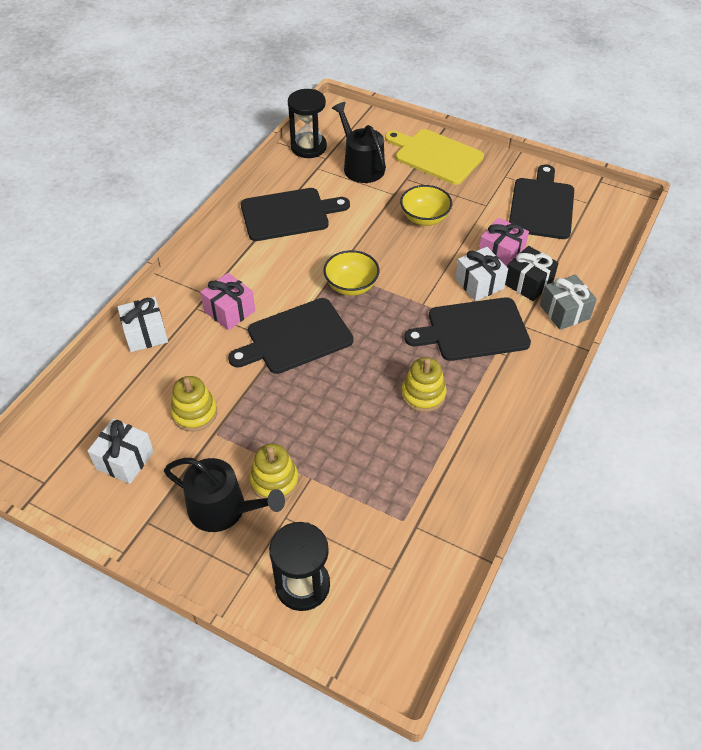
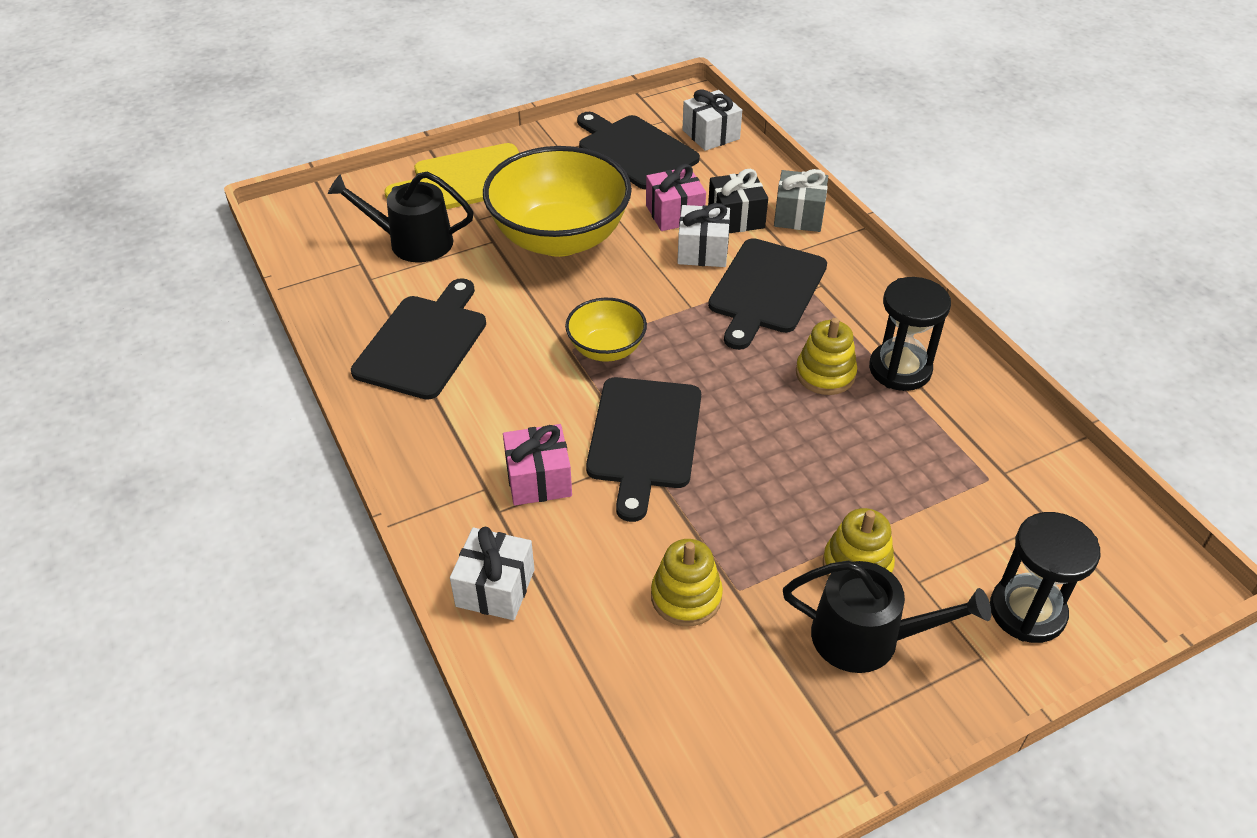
camera: 55 degrees left, 5 degrees down
white gift [88,419,154,484] -> white gift moved to [682,89,742,151]
black watering can [164,458,285,532] -> black watering can turned 45 degrees clockwise [783,560,991,673]
black hourglass [288,89,327,158] -> black hourglass moved to [869,277,951,391]
yellow bowl [400,185,452,226] -> yellow bowl [483,146,632,257], size x1.98

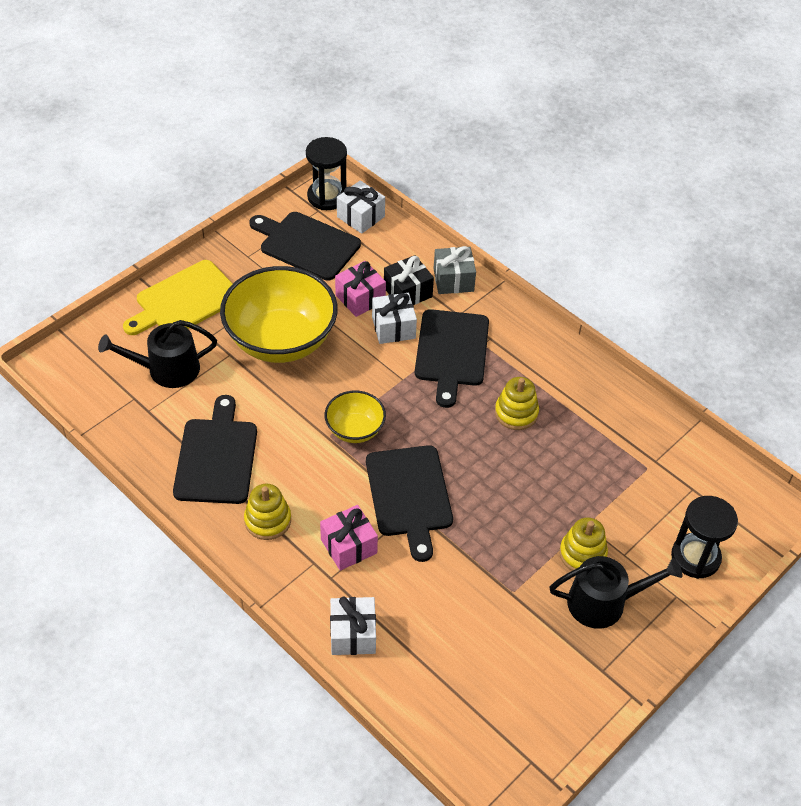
camera: 20 degrees left, 5 degrees up
yellow stacking toy [651,539,723,626] -> yellow stacking toy moved to [244,484,291,540]
black hourglass [869,277,951,391] -> black hourglass moved to [306,137,347,210]

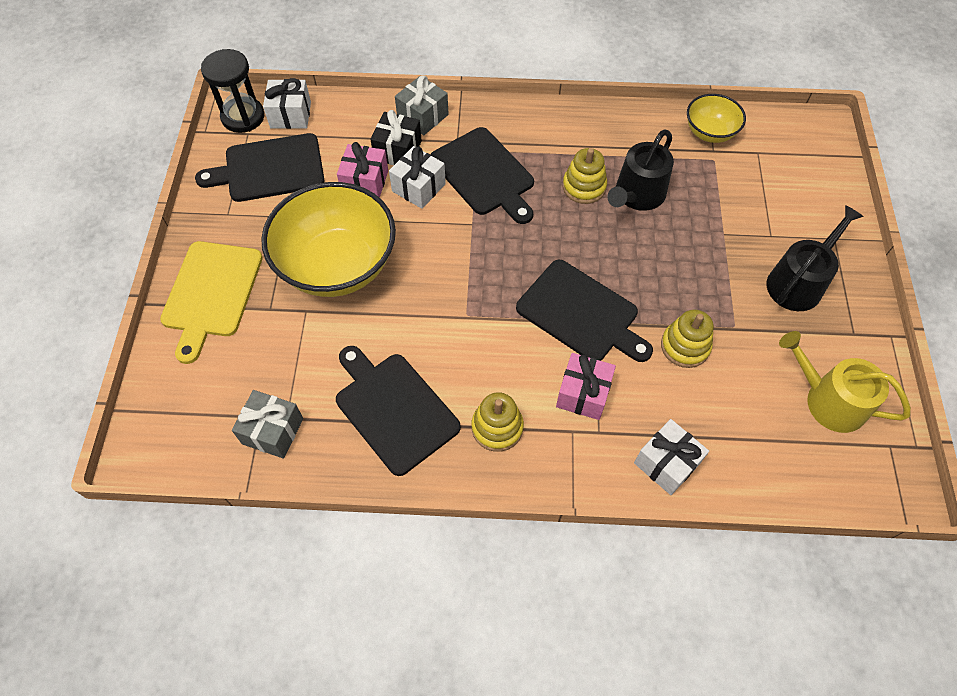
camera: 40 degrees left, 10 degrees up
black watering can [98,320,217,388] -> black watering can moved to [607,129,674,211]
yellow bowl [324,390,386,443] -> yellow bowl moved to [687,94,746,143]
yellow stacking toy [559,517,608,571] -> yellow stacking toy moved to [661,309,714,368]
black hourglass [671,496,738,579] -> none
none -> grey gift [232,390,303,458]
none -> yellow watering can [779,331,911,433]

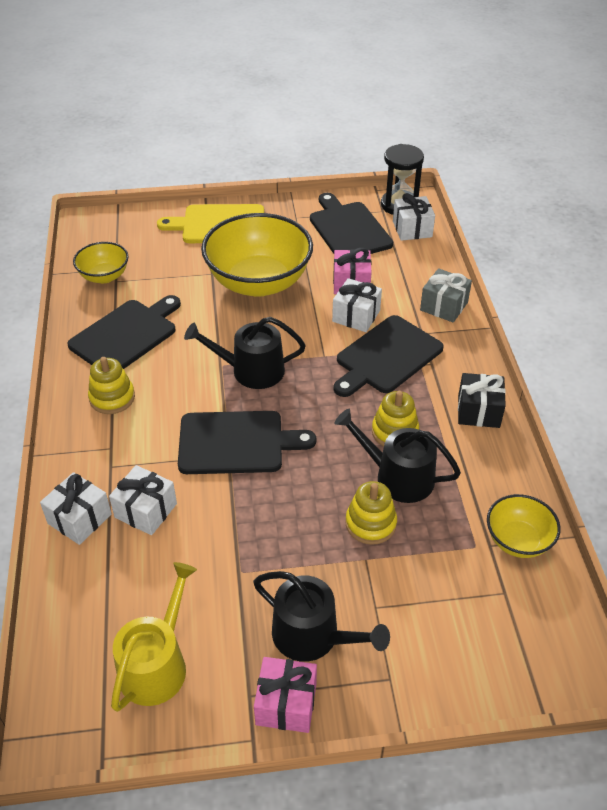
camera: 80 degrees right, 15 degrees down
grey gift [232,390,303,458] -> yellow bowl [73,242,129,283]
black gift [370,110,422,165] -> black gift moved to [458,373,506,428]
black cutting board [516,260,653,362] -> black cutting board turned 120 degrees counterclockwise [178,411,316,474]
pink gift [556,353,616,420] -> pink gift moved to [254,657,317,733]
yellow stacking toy [661,309,714,368] -> yellow stacking toy moved to [345,481,397,545]
none -> white gift [109,465,177,535]
none -> black watering can [184,317,306,389]

